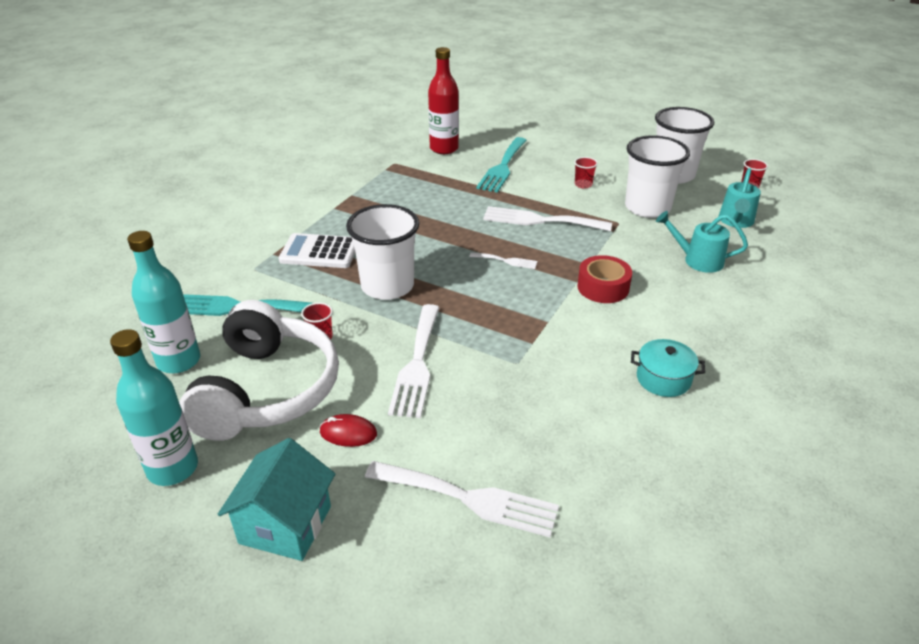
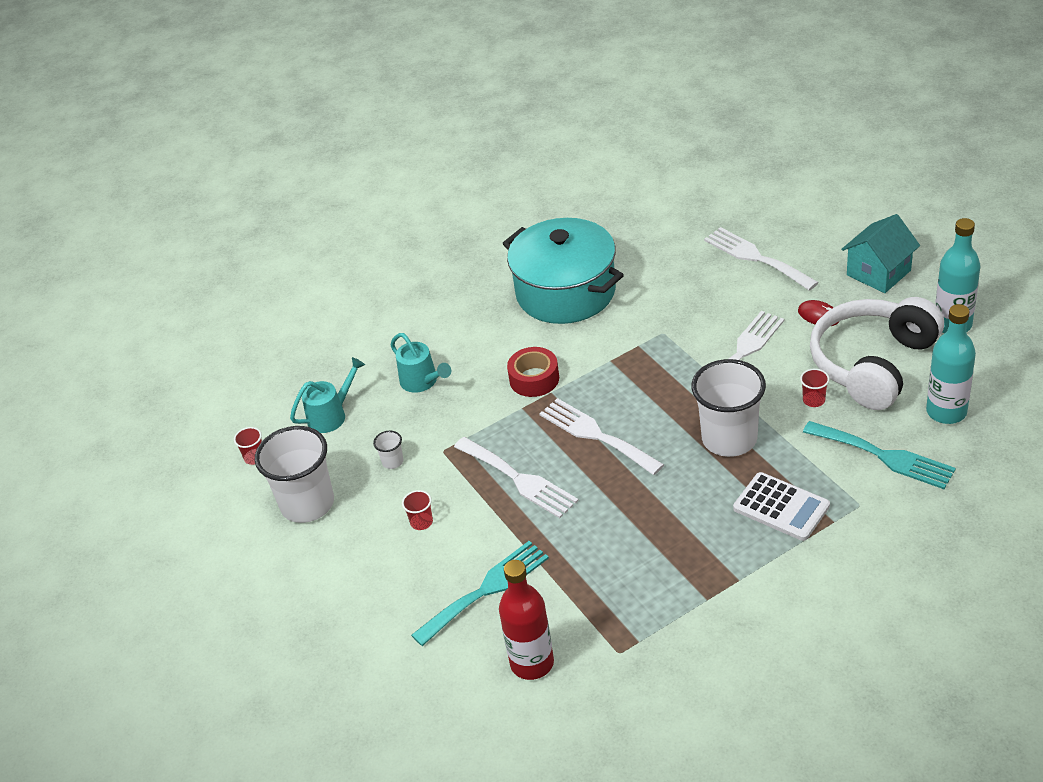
camera: 145 degrees left, 5 degrees up
white fork [469,252,537,269] -> white fork [539,398,664,475], size x2.02
white cup [625,135,690,218] -> white cup [373,431,404,469], size x0.41
turquoise pot [631,339,705,397] -> turquoise pot [502,218,624,324], size x2.35

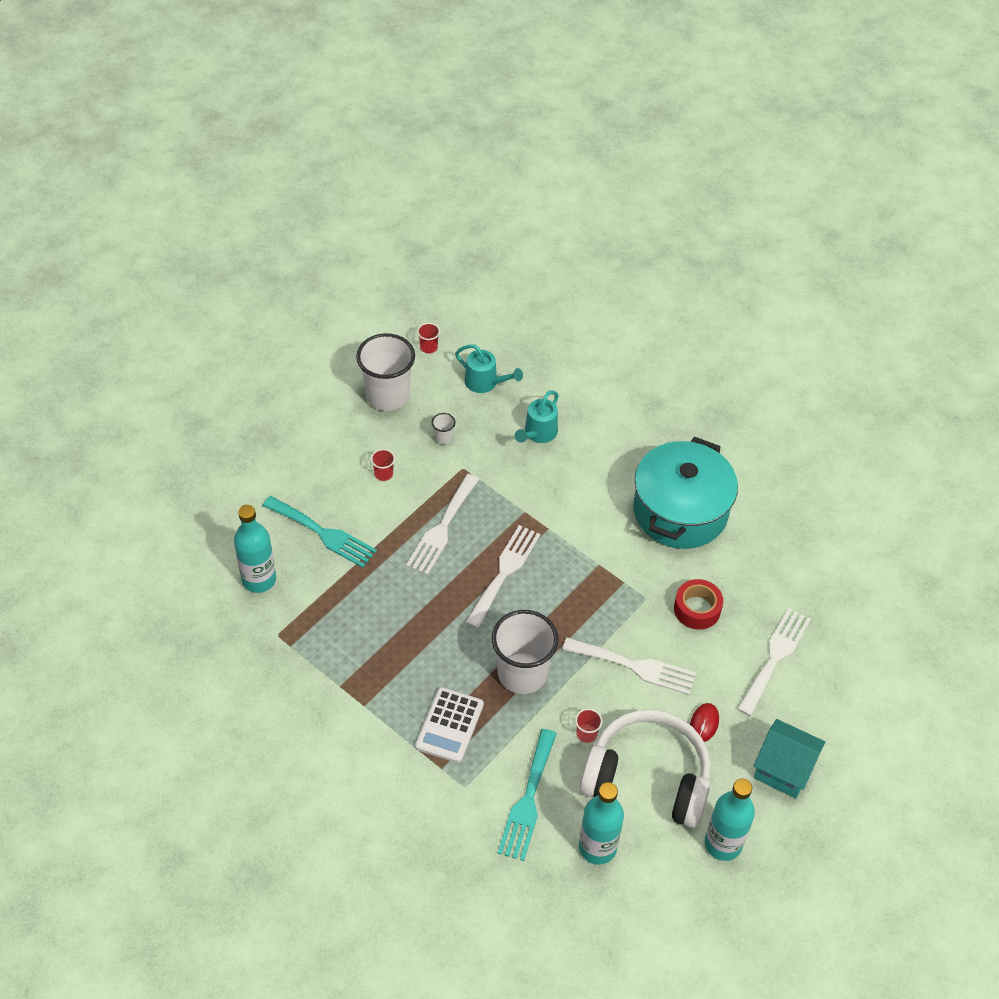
camera: 65 degrees right, 10 degrees up
red bottle [499,560,554,680] -> turquoise bottle [234,505,276,593]
red tape [507,347,559,397] -> red tape moved to [674,579,723,629]

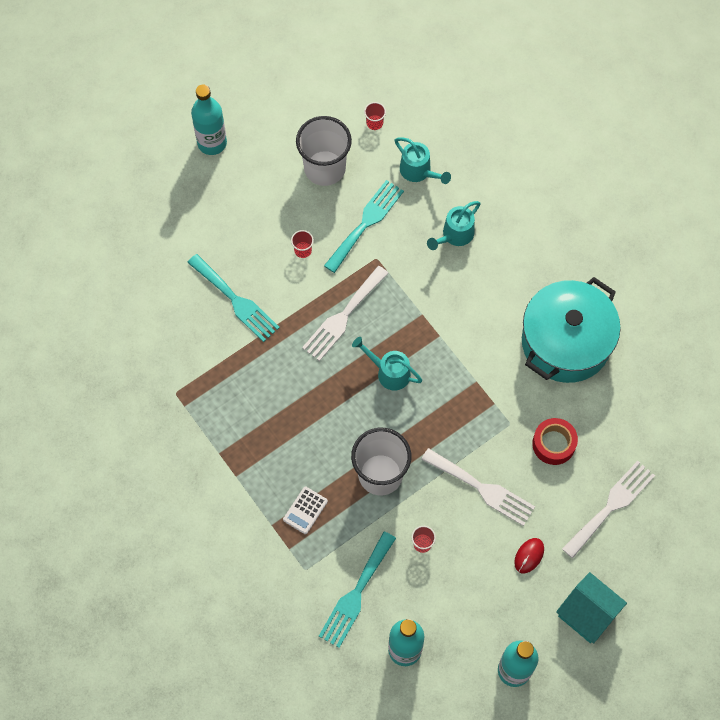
camera: 15 degrees right, 15 degrees up
turquoise bottle [234,505,276,593] -> turquoise bottle moved to [191,85,227,155]
white calculator [415,687,484,763] -> white calculator [283,487,328,534], size x0.65
white cup [432,413,456,444] -> turquoise fork [324,180,404,273]
white fork [465,525,541,629] -> turquoise watering can [352,337,422,391]
white headphones [580,709,711,828] -> none

